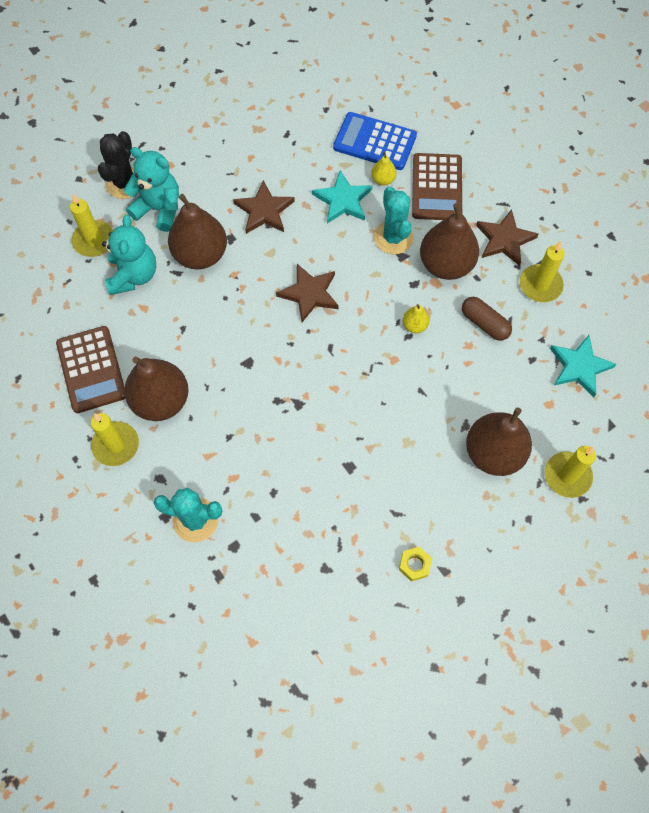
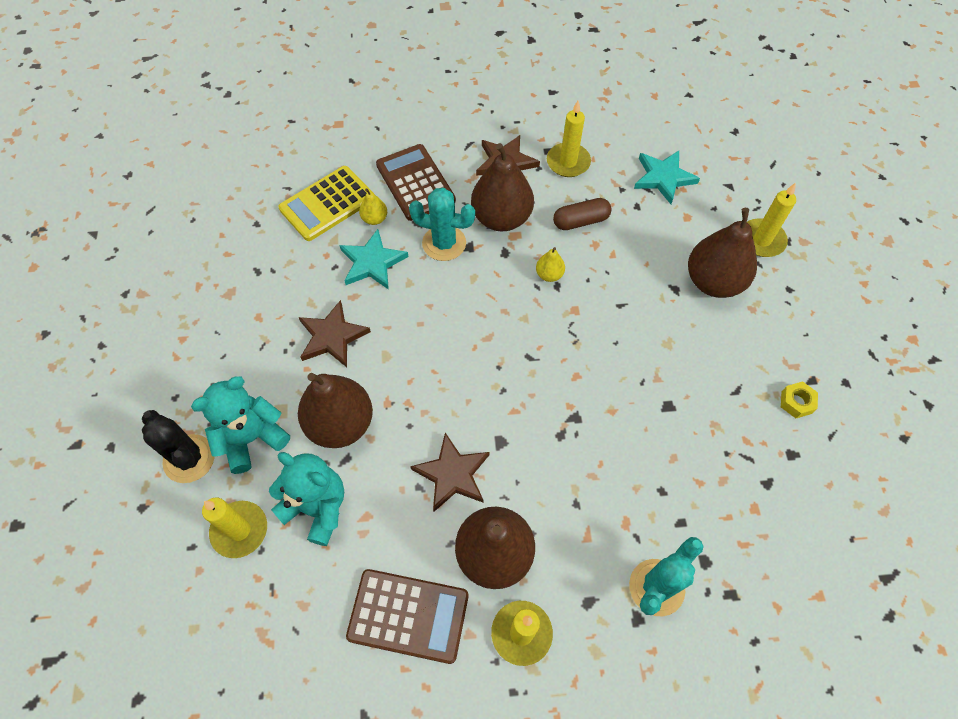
camera: 60 degrees left, 5 degrees down
brown star [276,264,339,322] -> brown star moved to [410,433,490,512]
blue calculator [333,112,417,170] -> yellow calculator [278,166,372,241]
brown calculator [412,153,462,220] -> brown calculator turned 150 degrees counterclockwise [376,144,456,221]

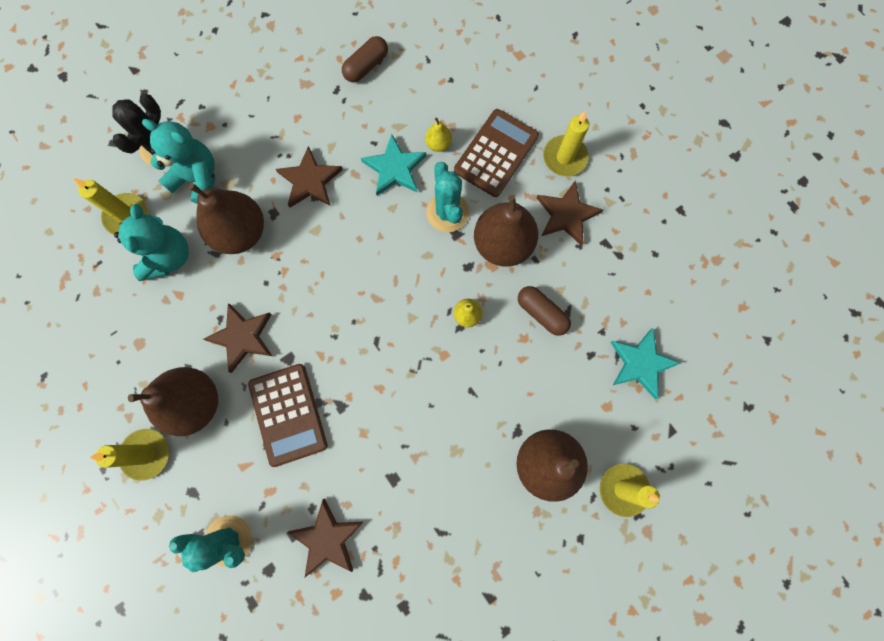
camera: 60 degrees right, 15 degrees up
yellow calculator [278,166,372,241] -> none
brown calculator [346,569,469,664] -> brown calculator moved to [248,364,328,467]
yellow candle [547,101,591,177] -> yellow candle moved to [543,111,589,176]
yellow nut [781,381,818,418] -> none
none -> brown star [287,498,363,577]
none -> brown capsule [342,36,388,82]

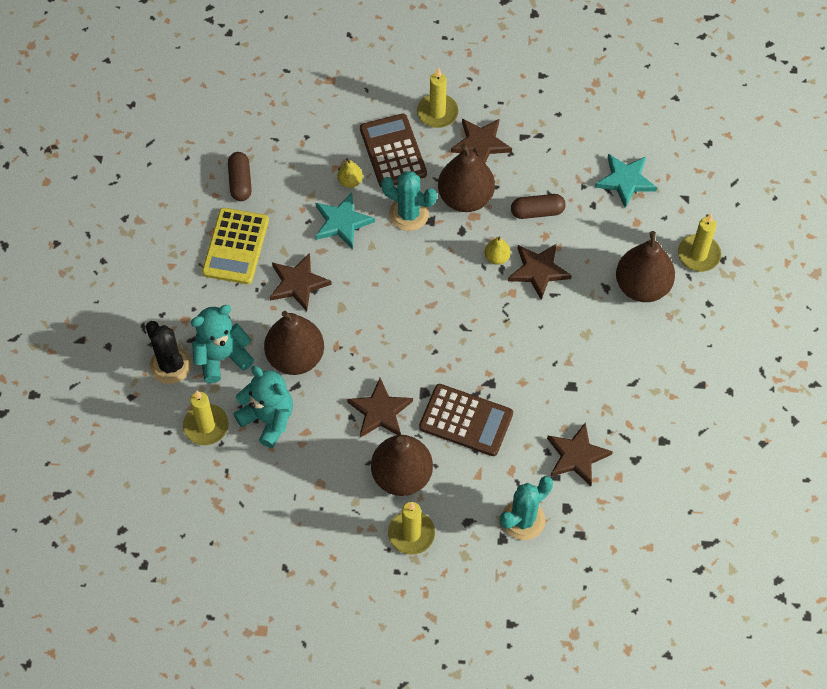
camera: 50 degrees left, 15 degrees down
none -> yellow calculator [202,208,269,284]
none -> brown star [508,244,572,300]

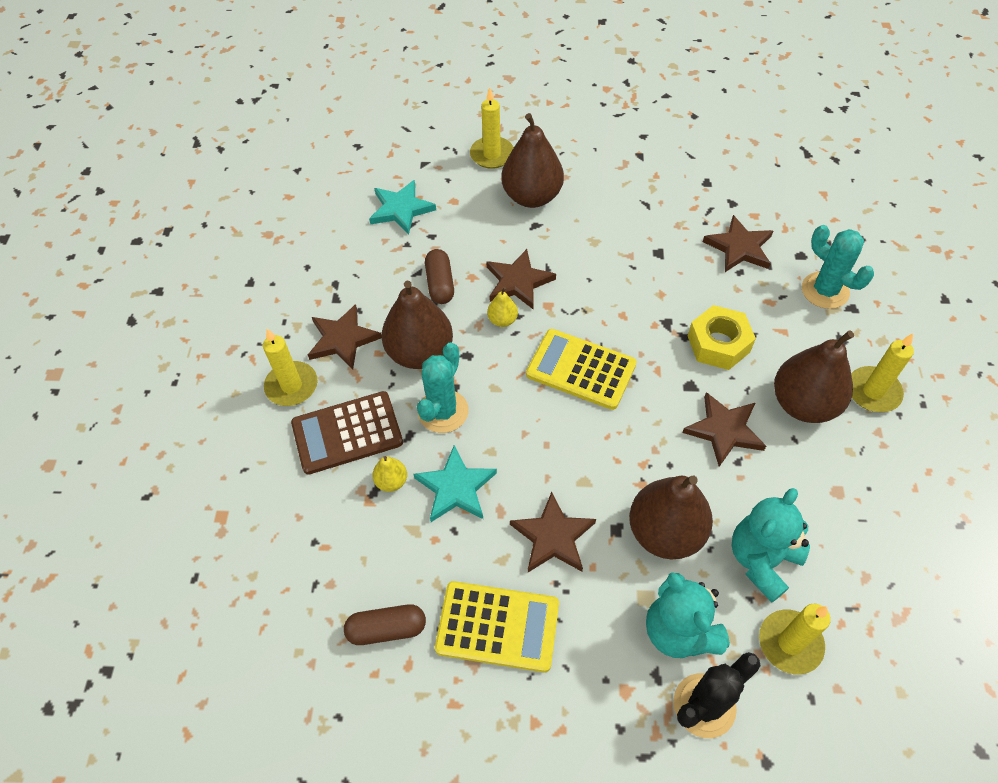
camera: 90 degrees left, 5 degrees down
brown calculator [419,384,513,456] -> yellow nut [688,305,756,370]
none -> yellow calculator [526,329,637,410]

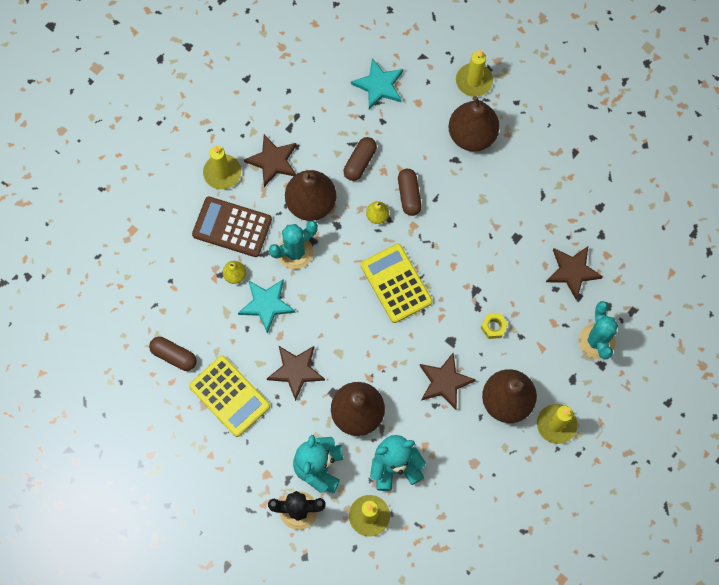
camera: 35 degrees right, 15 degrees up
brown star [487,249,556,309] -> brown capsule [398,169,422,216]
yellow nut [688,305,756,370] -> yellow nut [481,313,508,339], size x0.55

